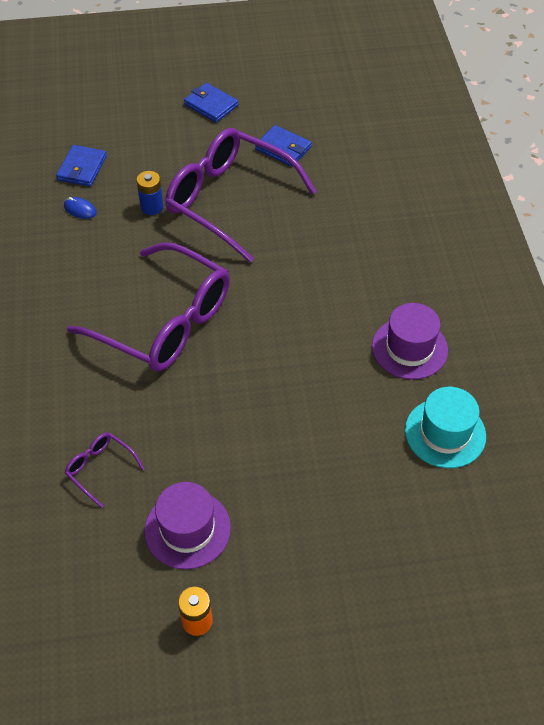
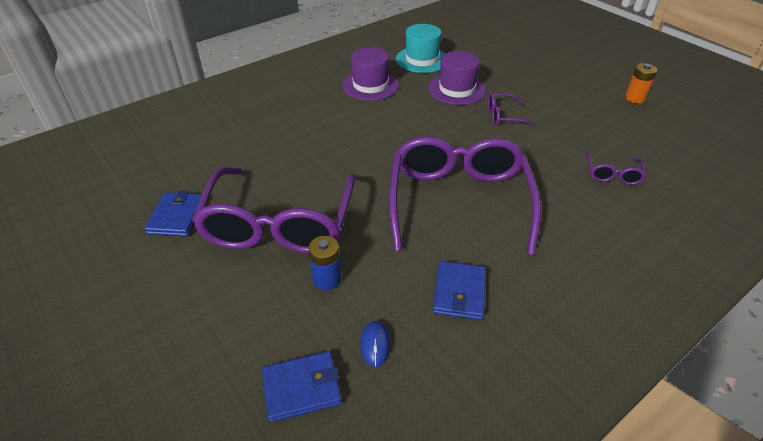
camera: 120 degrees left, 10 degrees down
purple hat [144,482,231,569] -> purple hat moved to [428,51,486,105]
blue wallet [184,83,238,122] -> blue wallet moved to [433,261,486,320]
none -> purple glasses [488,93,534,127]

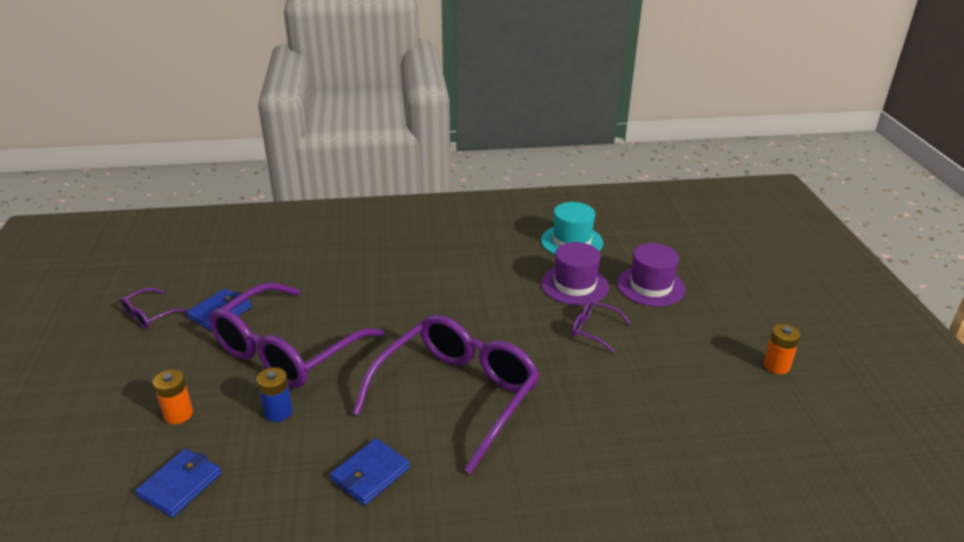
camera: 30 degrees right, 10 degrees down
blue wallet [262,351,342,422] -> blue wallet turned 75 degrees counterclockwise [135,449,221,517]
purple hat [342,47,399,101] -> purple hat moved to [617,243,685,307]
blue mouse [360,321,390,367] -> none
purple glasses [586,152,646,185] -> purple glasses moved to [120,288,188,329]
none -> orange battery [153,370,193,424]

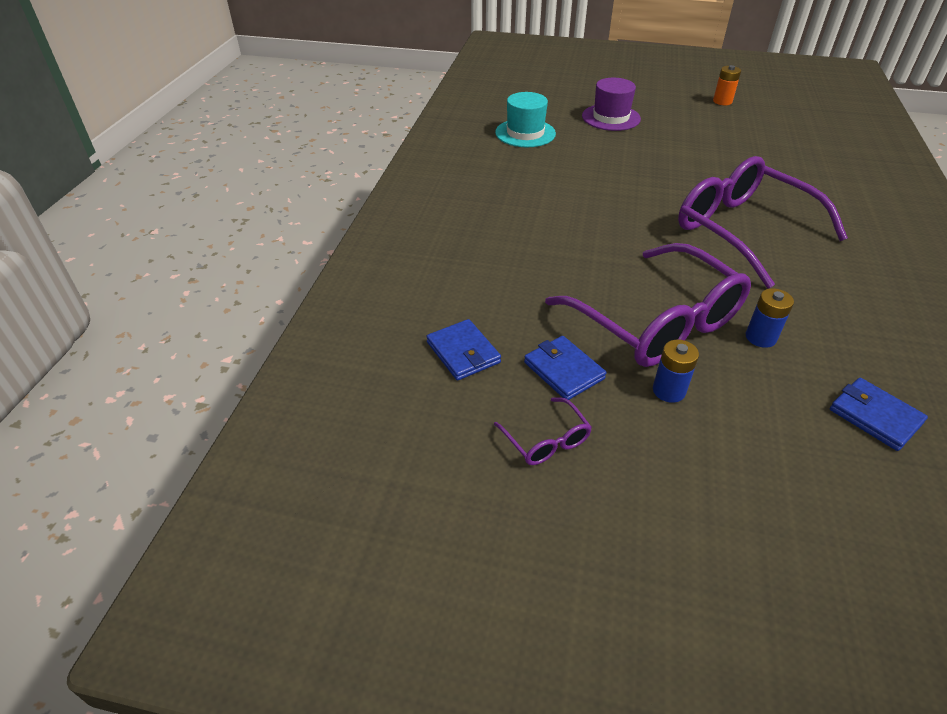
camera: 70 degrees left, 10 degrees up
orange battery [153,370,193,424] -> none
blue wallet [330,438,410,505] -> blue wallet moved to [426,319,501,381]
purple hat [541,242,609,305] -> none
purple glasses [572,299,631,353] -> none
none -> blue battery [653,340,699,403]

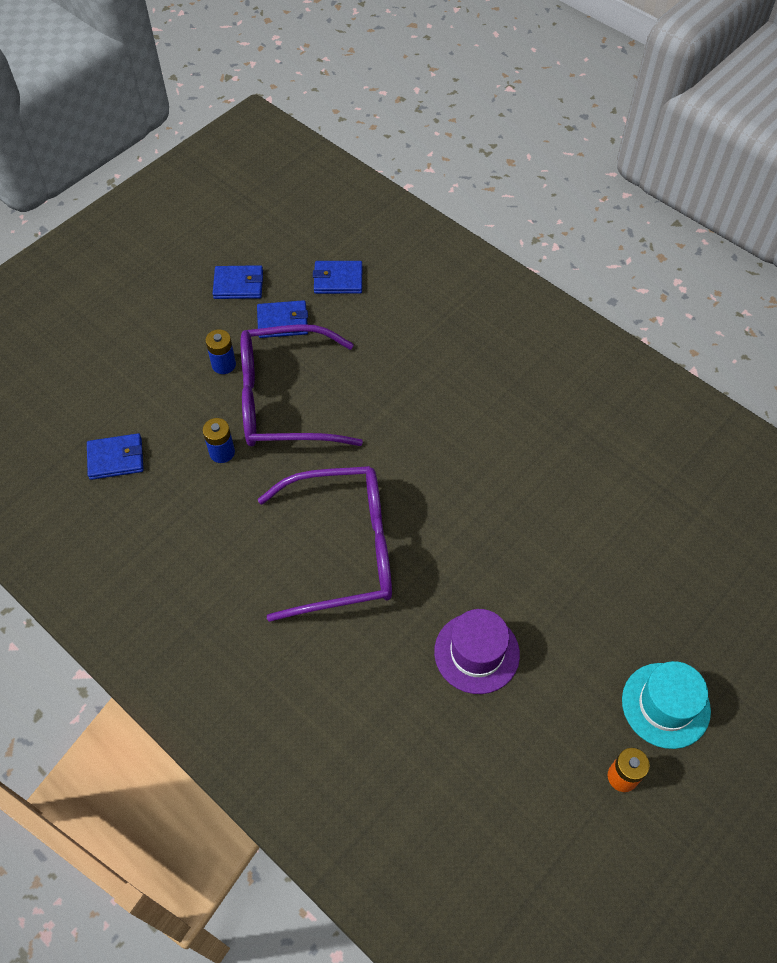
camera: 120 degrees right, 15 degrees up
purple glasses [494,397,592,465] -> blue wallet [213,265,263,299]
turquoise hat [495,92,556,147] -> turquoise hat moved to [622,661,711,749]
purple hat [582,78,641,131] -> purple hat moved to [434,609,520,694]

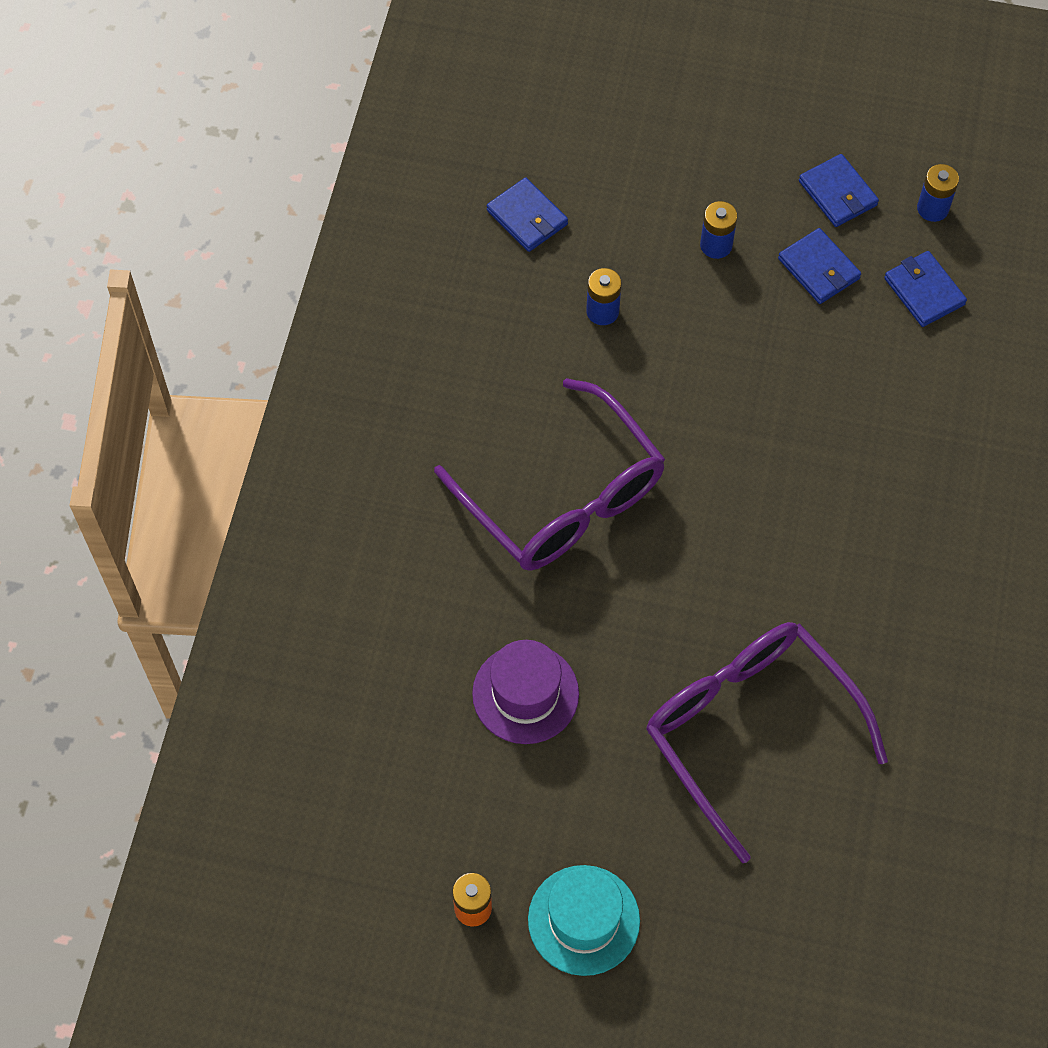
camera: 60 degrees right, 5 degrees up
purple glasses [241,324,363,447] -> purple glasses moved to [646,622,888,863]
none -> blue battery [917,164,959,222]

